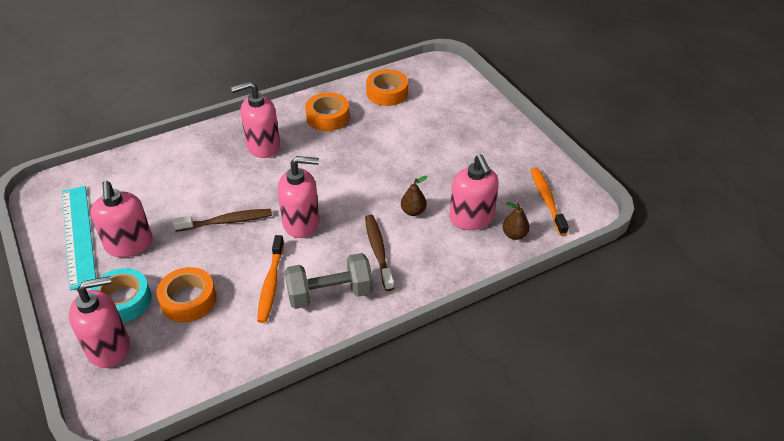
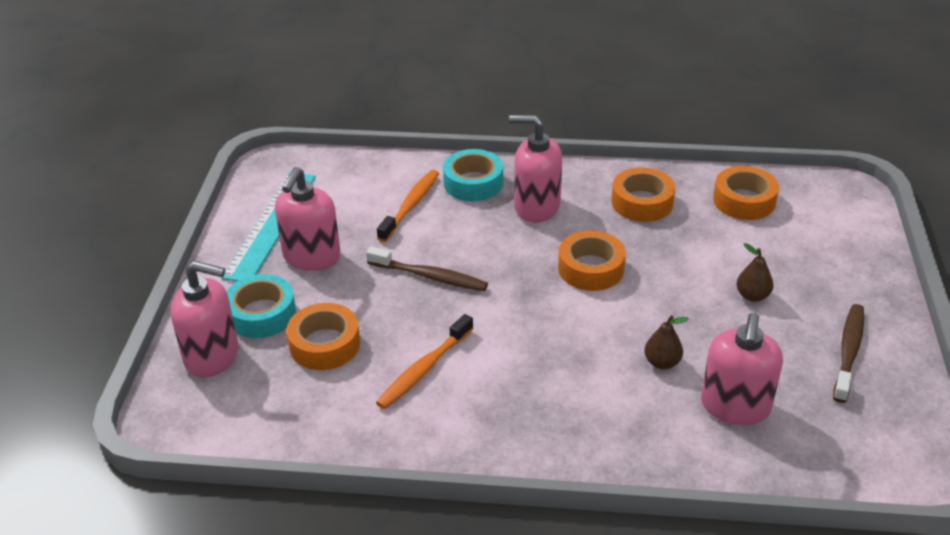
camera: 35 degrees right, 5 degrees down
pink soap dispenser [278,156,319,238] -> none
grey dumbbell [284,253,373,309] -> none
brown toothbrush [365,215,394,291] -> brown toothbrush moved to [833,304,864,403]
brown pear [502,202,530,240] -> brown pear moved to [736,243,773,302]
orange toothbrush [530,167,569,235] -> orange toothbrush moved to [377,170,439,242]
none -> turquoise tape [443,149,503,201]
none -> orange tape [558,230,626,291]

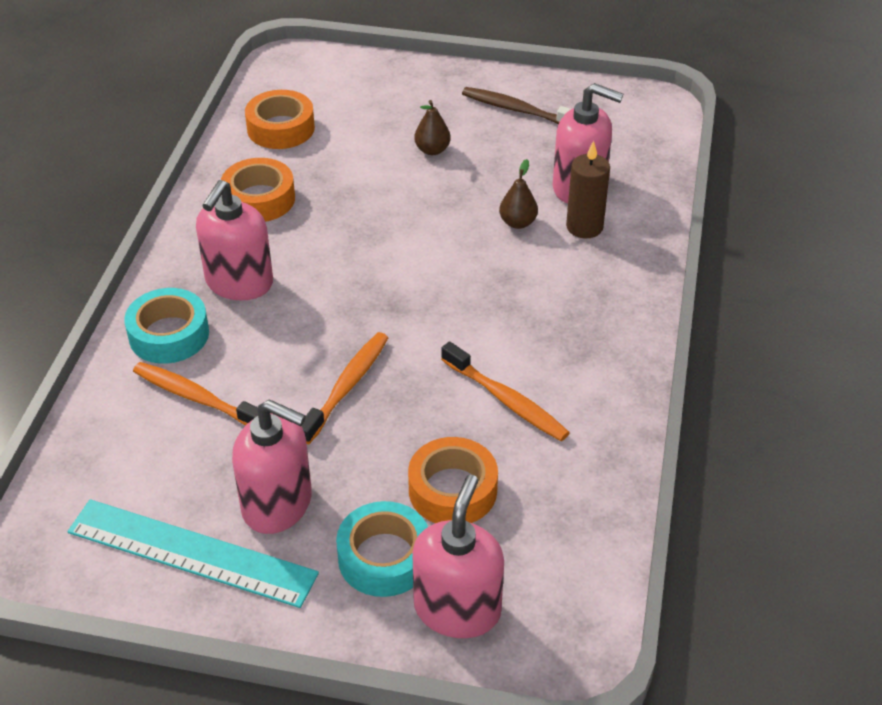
camera: 85 degrees left, 5 degrees up
brown toothbrush [366,247,488,291] -> orange toothbrush [302,332,388,444]
orange tape [558,230,626,291] -> none
none -> brown candle [566,140,610,238]

